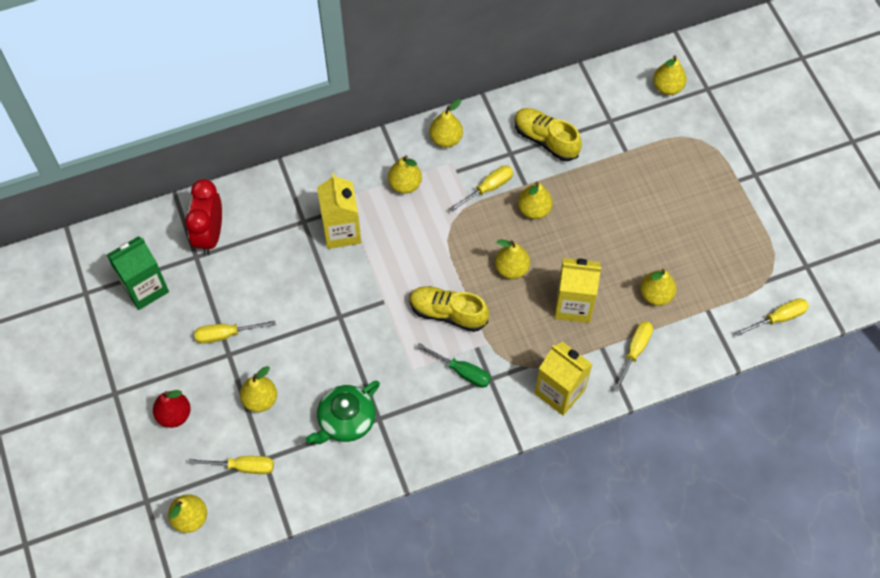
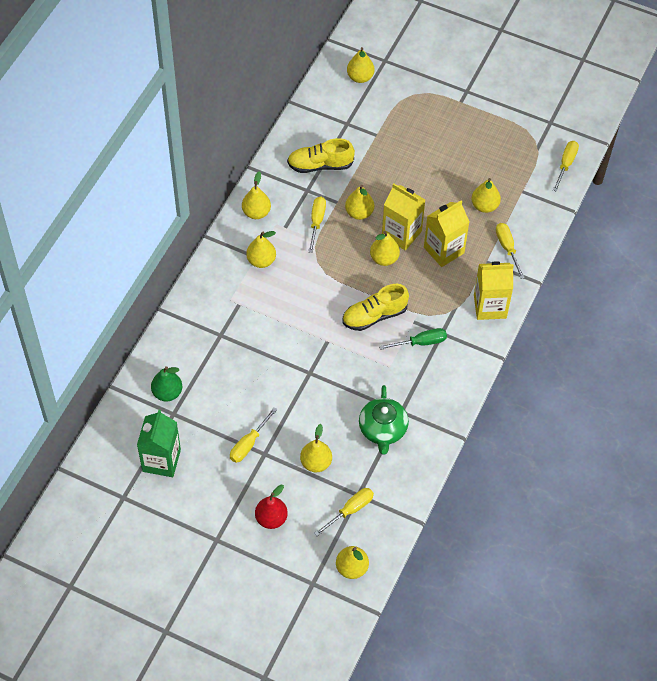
camera: 45 degrees left, 5 degrees down
red clock [185,179,222,255] -> green pear [151,366,182,401]
yellow carton [317,173,361,249] -> yellow carton moved to [382,183,425,250]

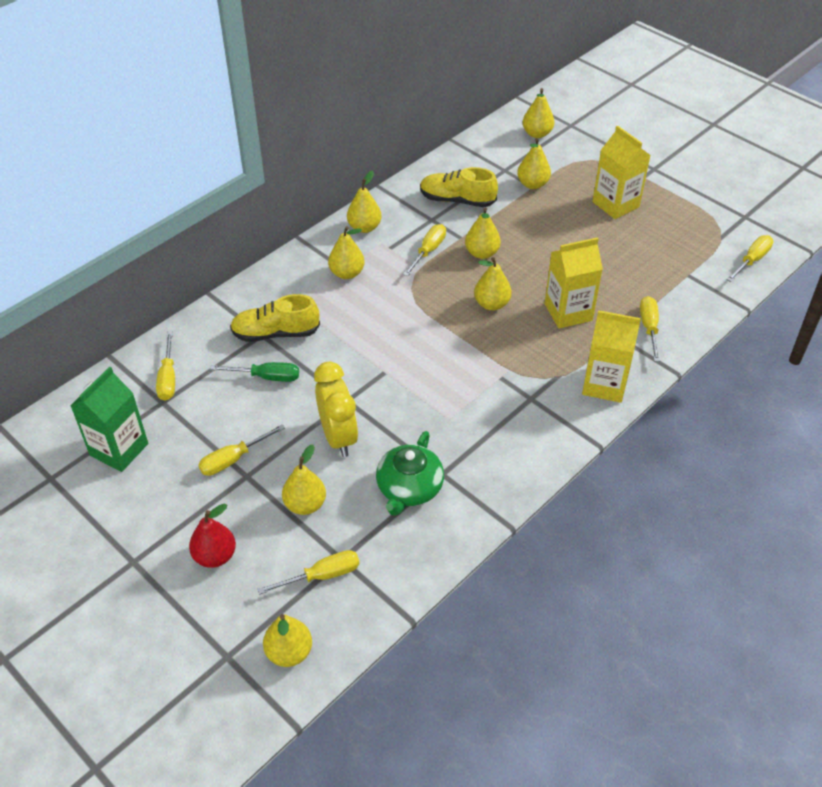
camera: 20 degrees right, 10 degrees down
green pear [151,366,182,401] -> yellow screwdriver [156,332,175,401]
yellow shoe [342,284,409,331] -> yellow shoe moved to [230,294,320,342]
green screwdriver [379,328,447,350] -> green screwdriver moved to [210,362,299,382]
yellow carton [382,183,425,250] -> yellow carton moved to [592,126,651,219]
yellow pear [471,178,501,213] -> yellow pear moved to [517,138,551,189]
none -> yellow clock [314,362,358,457]

